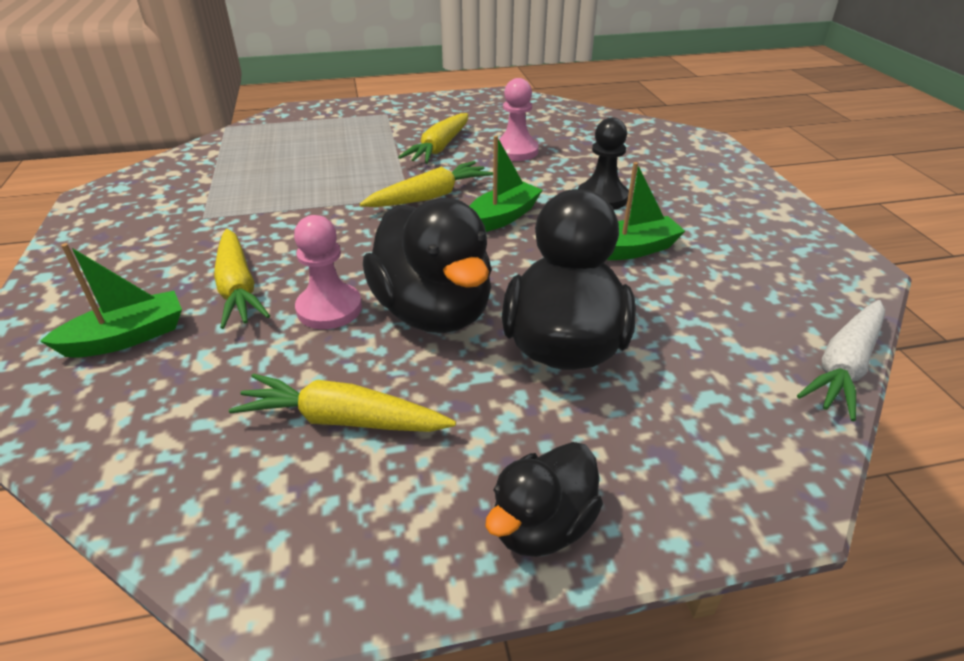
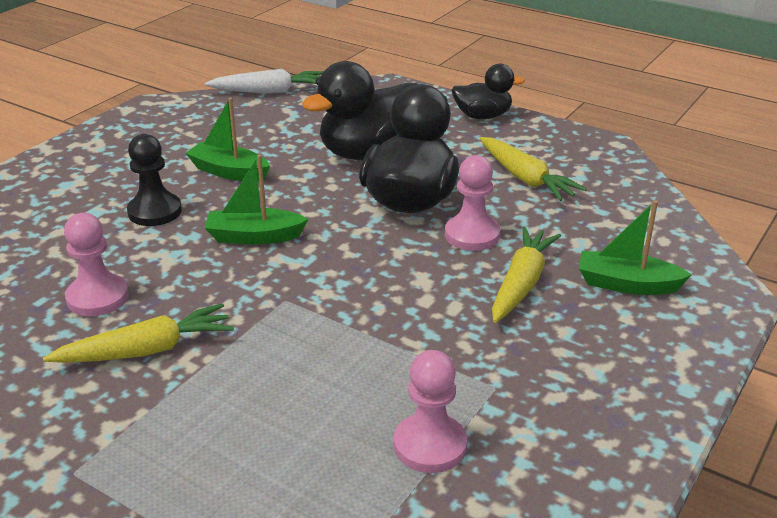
camera: 135 degrees left, 5 degrees down
yellow carrot [360,161,493,207] -> none
none -> pink pawn [394,350,467,473]

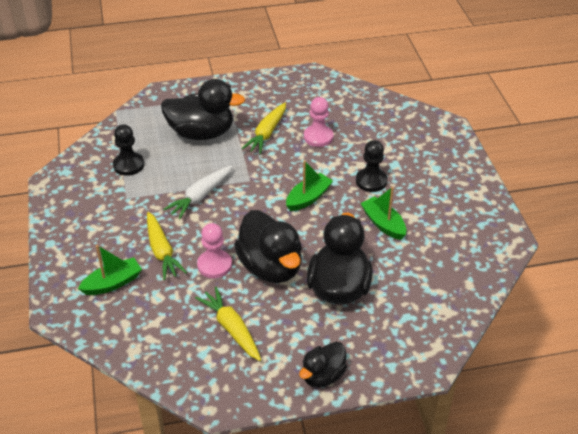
camera: 135 degrees right, 10 degrees up
green boat [185,97,270,181] -> green boat turned 105 degrees counterclockwise [360,187,406,240]
white carrot [205,69,324,94] -> white carrot moved to [163,165,232,219]
pink pawn [394,350,467,473] -> black pawn [113,124,144,176]
yellow carrot [480,137,587,201] -> yellow carrot turned 45 degrees clockwise [195,287,261,361]
none -> black duck [161,79,245,140]

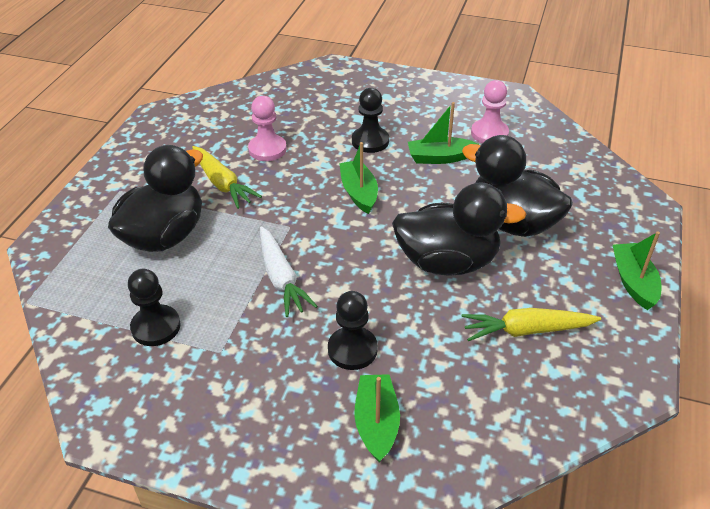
camera: 60 degrees left, 0 degrees up
yellow carrot [147,212,187,280] -> black pawn [328,291,378,370]
pink pawn [197,223,232,278] -> pink pawn moved to [471,80,509,144]
black duck [299,342,347,388] -> green boat [613,231,661,310]

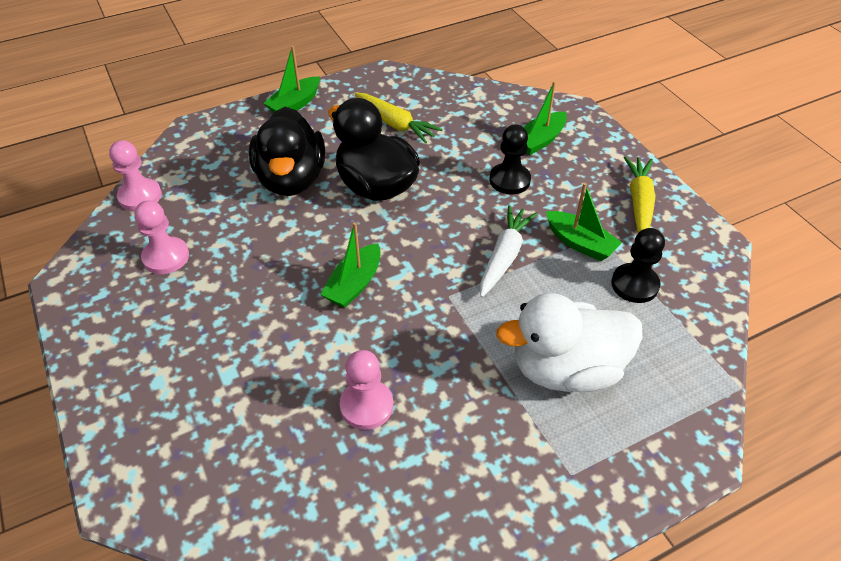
camera: 135 degrees left, 5 degrees up
black duck [108,145,203,252] -> white duck [496,293,643,392]
yellow carrot [192,146,262,209] -> yellow carrot moved to [624,156,655,233]
black pawn [352,88,389,153] -> none
green boat [408,102,479,164] -> green boat moved to [546,183,622,261]
none -> pink pawn [109,140,162,211]

